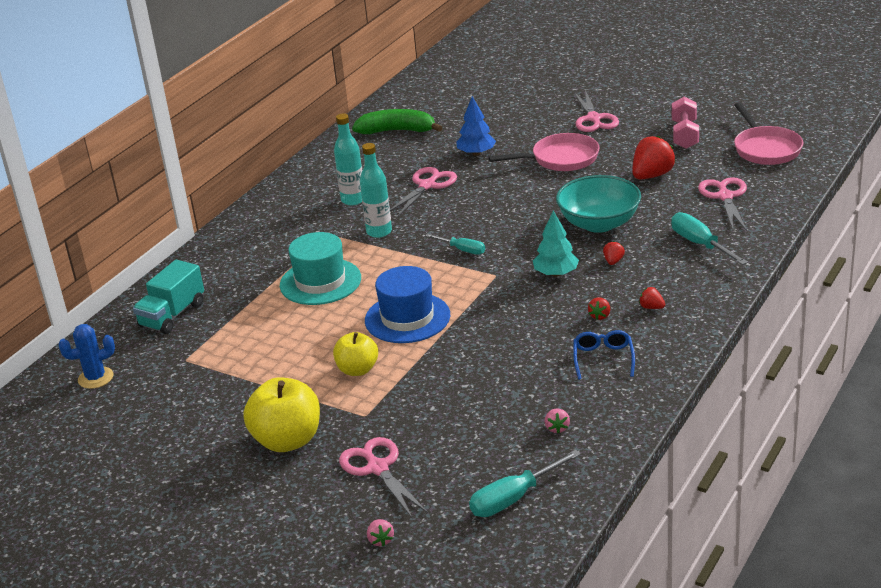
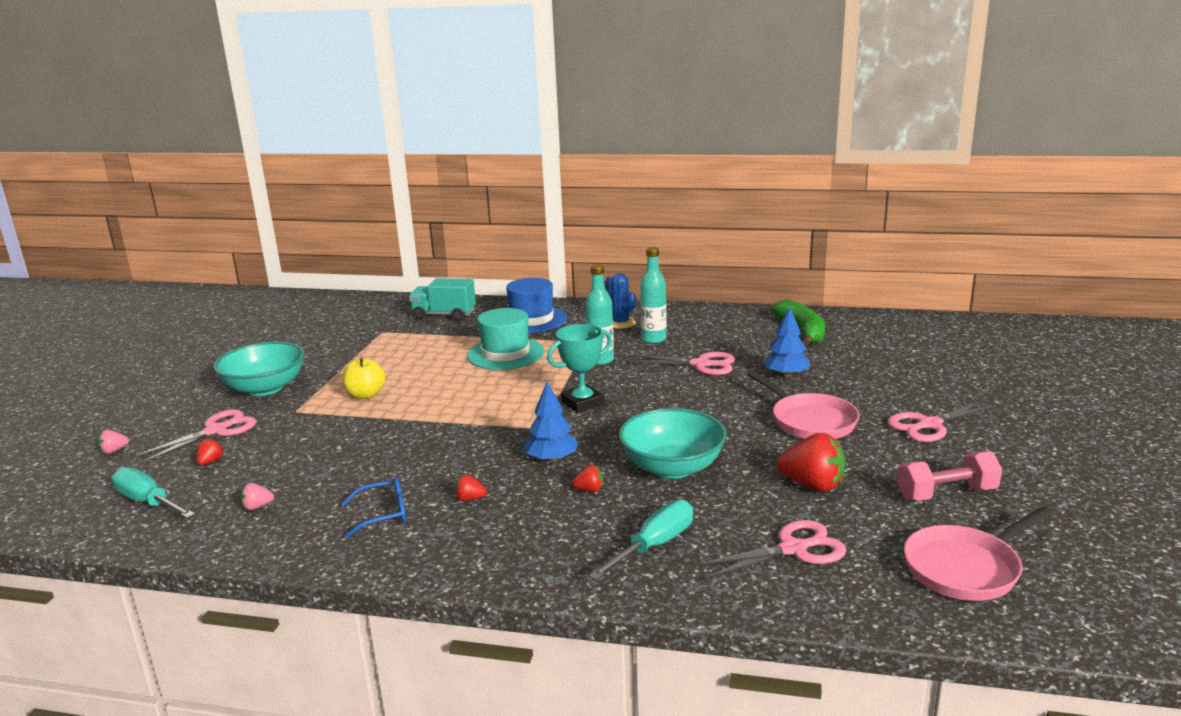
camera: 70 degrees right, 10 degrees down
blue cactus [58,324,115,389] -> blue cactus moved to [605,273,636,329]
yellow apple [243,377,320,452] -> turquoise bowl [214,341,305,396]
blue hat [365,266,450,343] -> blue hat moved to [506,278,567,333]
turquoise screwdriver [425,234,485,255] -> turquoise trophy [547,324,612,413]
turquoise tree [533,211,579,277] -> blue tree [524,382,578,462]
red strawberry [639,287,665,309] -> red strawberry moved to [196,438,223,465]

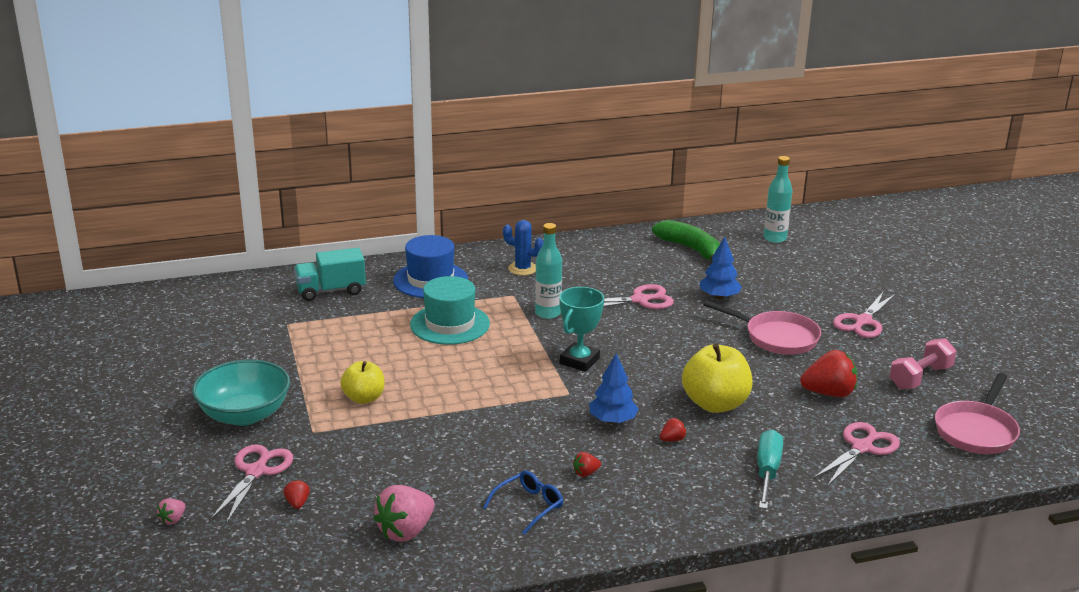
camera: 30 degrees left, 5 degrees up
turquoise screwdriver [111,467,195,519] -> none
pink strawberry [240,483,274,510] -> pink strawberry [373,485,435,542], size x2.12
turquoise bowl [619,408,726,479] -> yellow apple [682,344,752,413]
turquoise bottle [640,247,667,343] -> turquoise bottle moved to [764,156,793,243]

